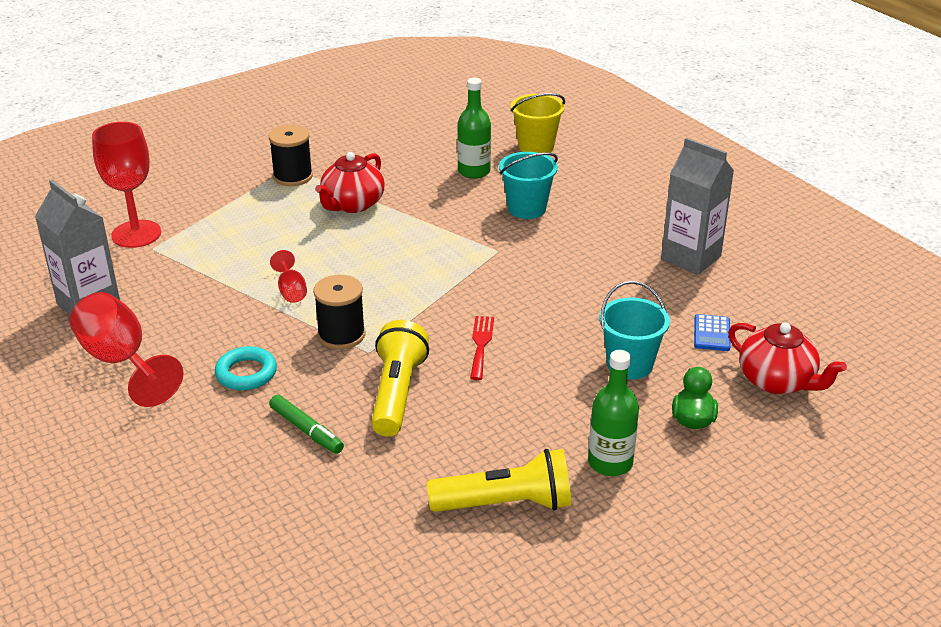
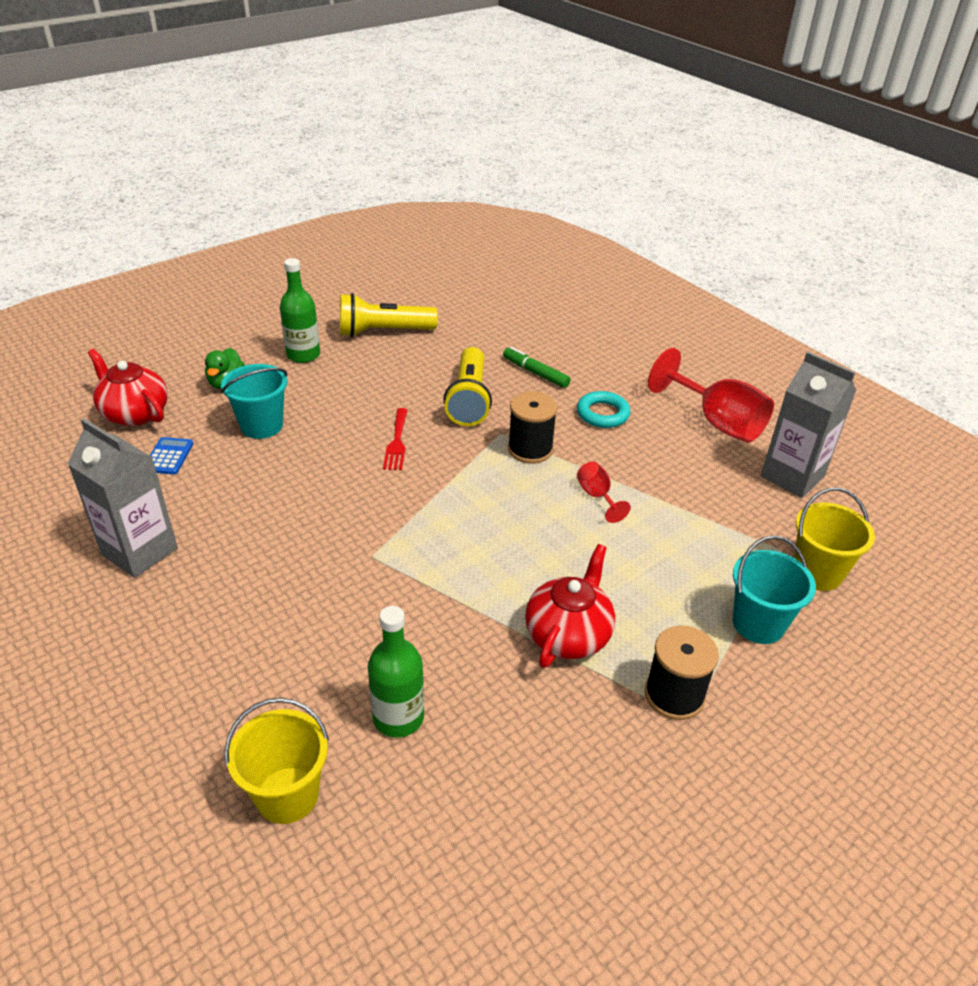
camera: 175 degrees right, 5 degrees up
red goblet [92,122,161,248] -> yellow bucket [794,488,875,591]
turquoise bucket [499,152,558,219] -> turquoise bucket moved to [733,535,816,644]

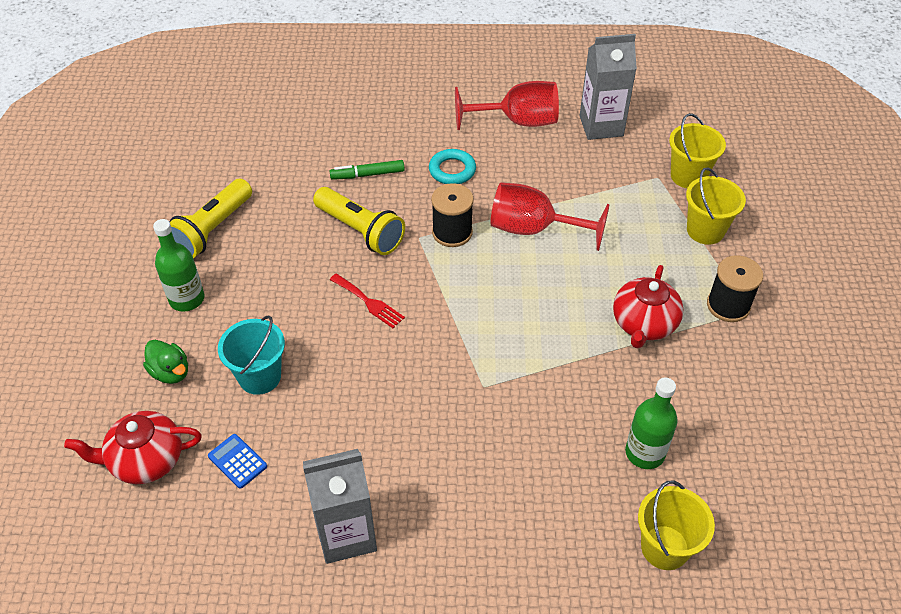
camera: 50 degrees left, 10 degrees up
red teapot [525,544,615,668] -> red teapot turned 135 degrees counterclockwise [613,265,684,349]
red goblet [577,462,631,523] -> red goblet [491,182,610,251], size x2.04
turquoise bucket [733,535,816,644] -> yellow bucket [686,167,746,245]

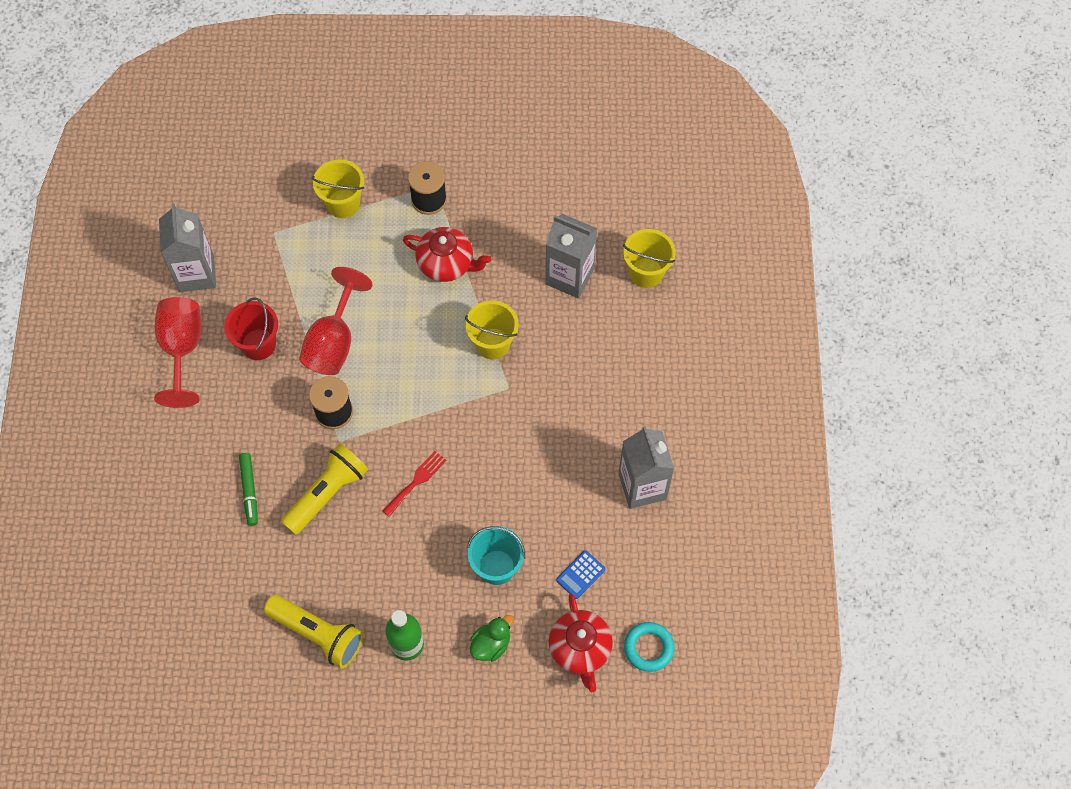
camera: 90 degrees left, 15 degrees up
turquoise ring [429,149,476,184] -> turquoise ring moved to [624,622,675,672]
green bottle [625,377,678,469] -> grey carton [546,214,598,298]
yellow bucket [669,113,726,188] -> yellow bucket moved to [465,300,519,360]
none -> red bucket [224,297,278,360]

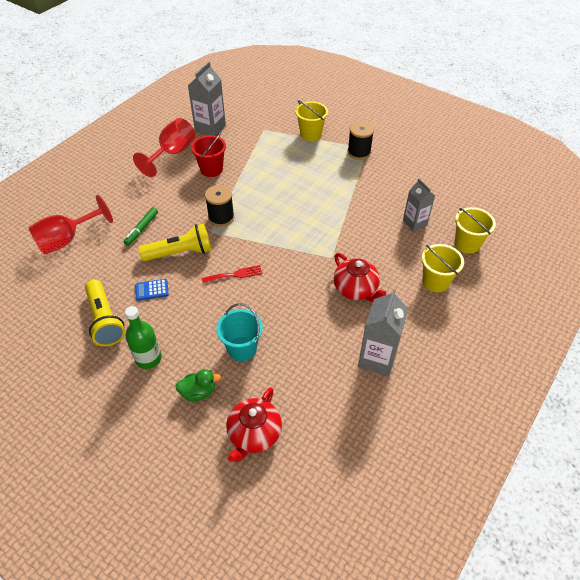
camera: 35 degrees right, 15 degrees down
red goblet [299,267,373,375] -> red goblet moved to [28,195,113,255]
red teapot [403,227,491,282] -> red teapot moved to [334,253,386,302]
yellow bucket [465,300,519,360] -> yellow bucket moved to [422,244,464,292]
grey carton [546,214,598,298] -> grey carton [403,178,435,231], size x0.67
blue calculator [556,550,605,599] -> blue calculator moved to [135,279,169,301]
turquoise ring [624,622,675,672] -> none

